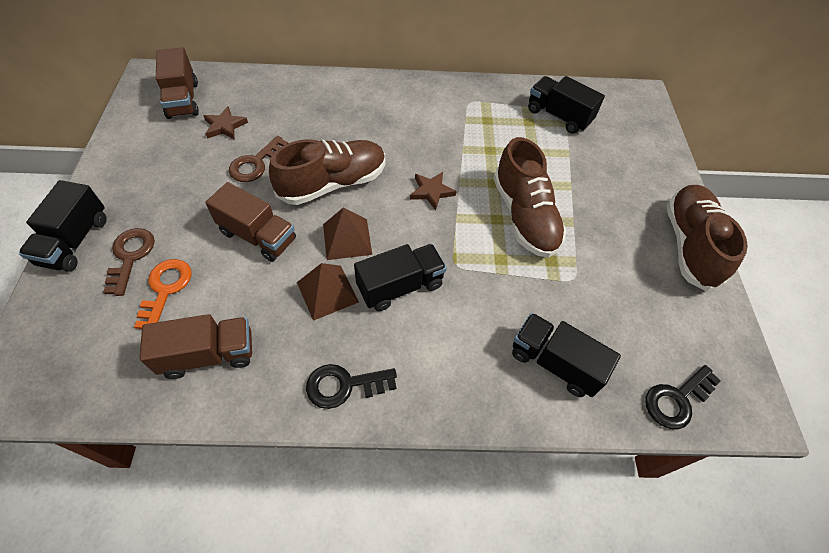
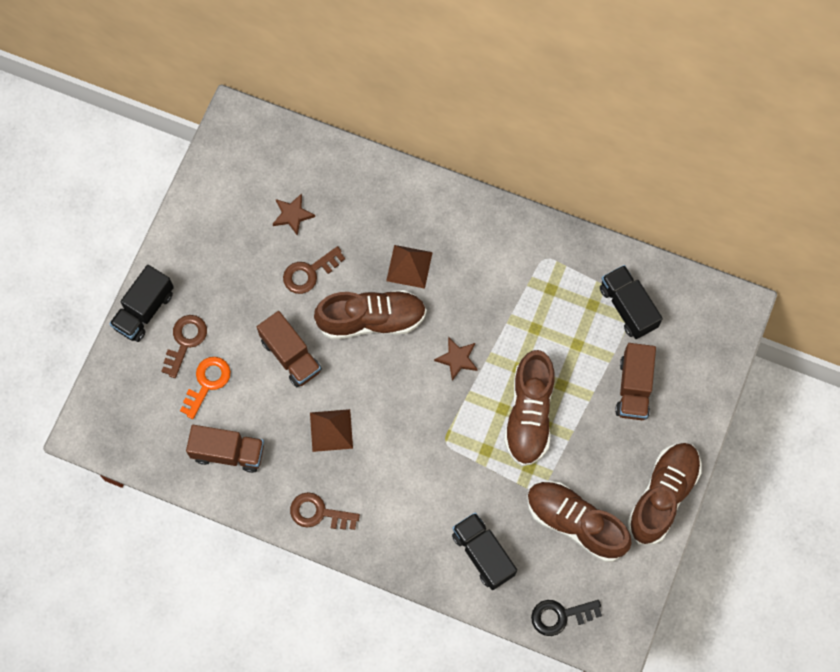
camera: 25 degrees right, 15 degrees up
brown truck [156,47,199,119] -> brown truck moved to [615,343,656,420]
black key [306,364,397,409] -> brown key [290,492,360,530]
brown pyramid [323,207,372,260] -> brown pyramid moved to [386,245,433,289]
black truck [354,244,447,311] -> none
none -> brown shoe [527,481,632,562]

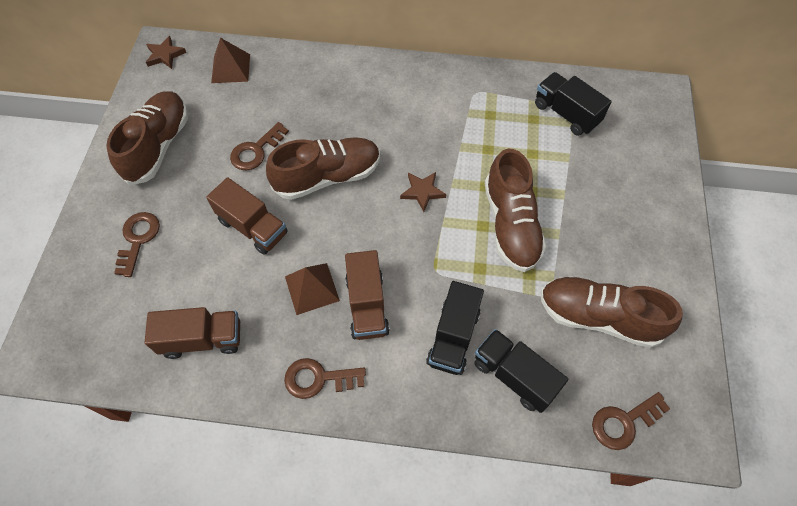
camera: 15 degrees left, 10 degrees down
black truck [109,265,174,342] -> black truck moved to [426,281,484,375]
orange key [180,357,231,419] -> none
brown star [273,193,315,236] -> brown star moved to [146,36,186,69]
brown pyramid [386,245,433,289] -> brown pyramid moved to [211,38,250,83]
black key [531,600,602,636] -> brown key [592,392,670,450]
brown truck [615,343,656,420] -> brown truck moved to [345,250,390,340]
brown shoe [627,443,702,545] -> brown shoe moved to [106,91,188,185]

